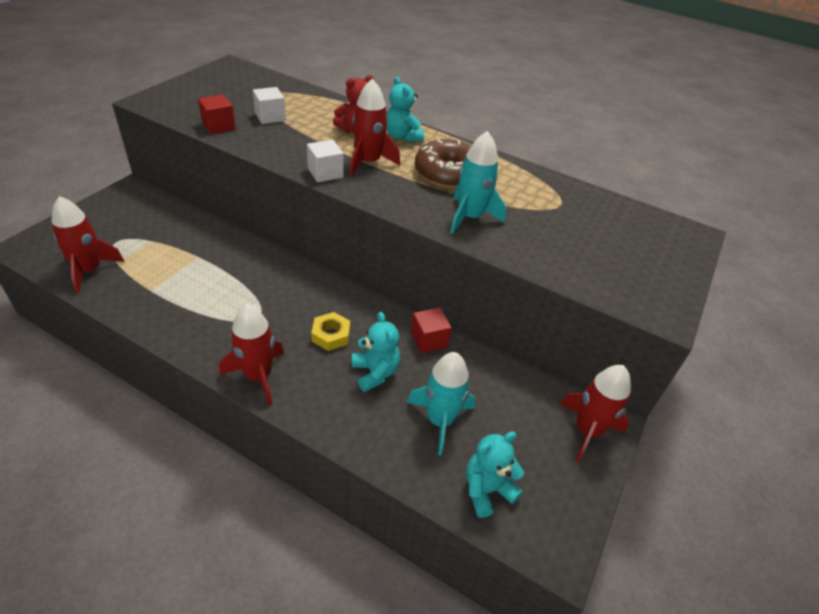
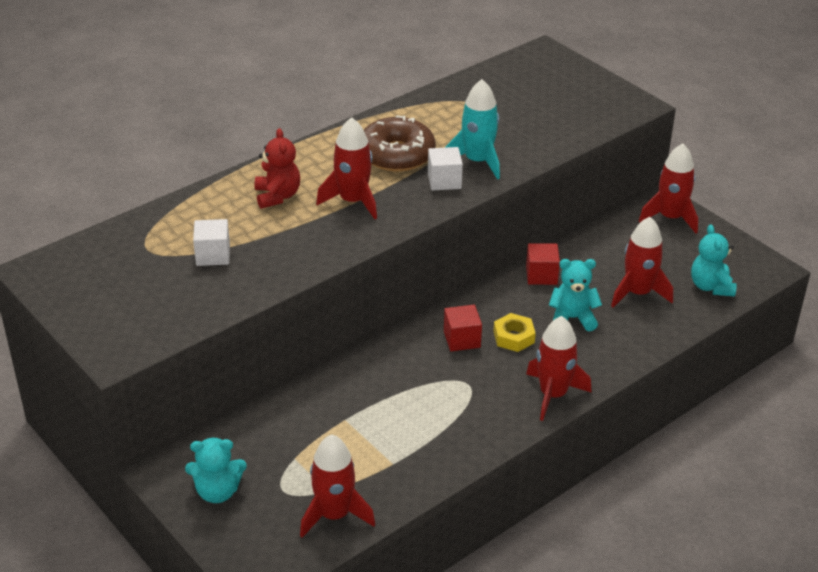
camera: 65 degrees left, 5 degrees down
red cube [198,95,236,134] -> red cube moved to [444,305,482,351]
white cube [307,140,344,182] -> white cube moved to [428,147,463,191]
turquoise teddy bear [386,77,424,142] -> turquoise teddy bear moved to [185,438,247,503]
turquoise rocket [407,352,475,455] -> red rocket [611,217,673,307]

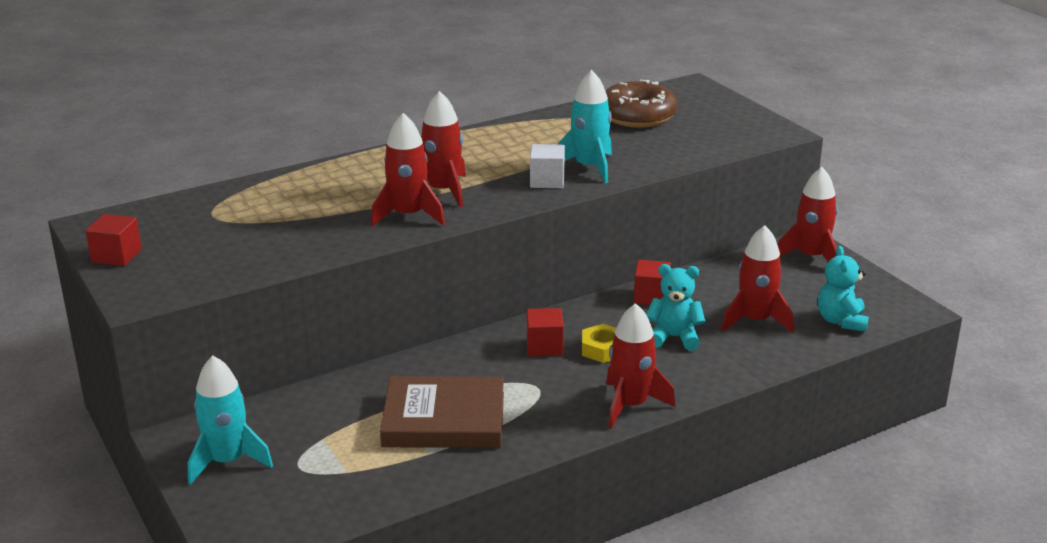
camera: 10 degrees right, 10 degrees down
turquoise teddy bear [185,438,247,503] -> turquoise rocket [188,356,273,485]
white cube [193,219,230,266] -> none
red teddy bear [255,128,300,209] -> none
red rocket [300,435,376,538] -> red rocket moved to [371,113,445,227]
brown donut [364,115,436,172] -> brown donut moved to [606,79,677,128]
none -> red cube [86,214,142,266]
none -> brown book [380,376,504,448]

